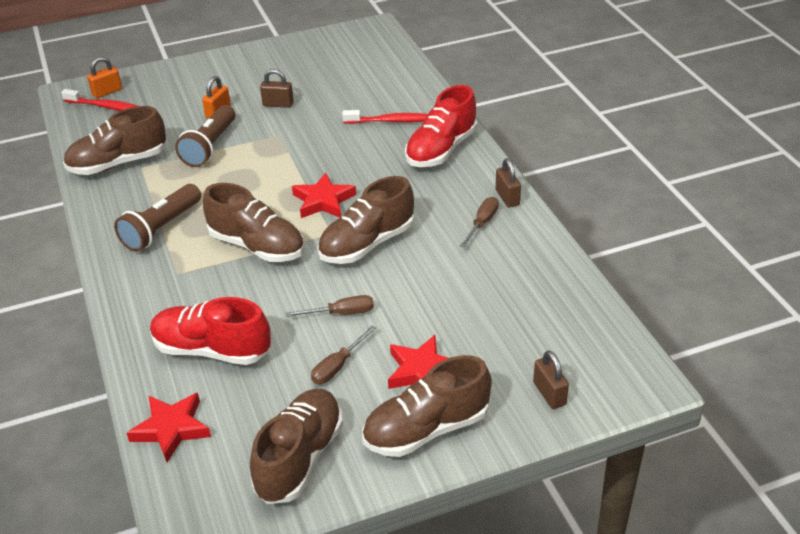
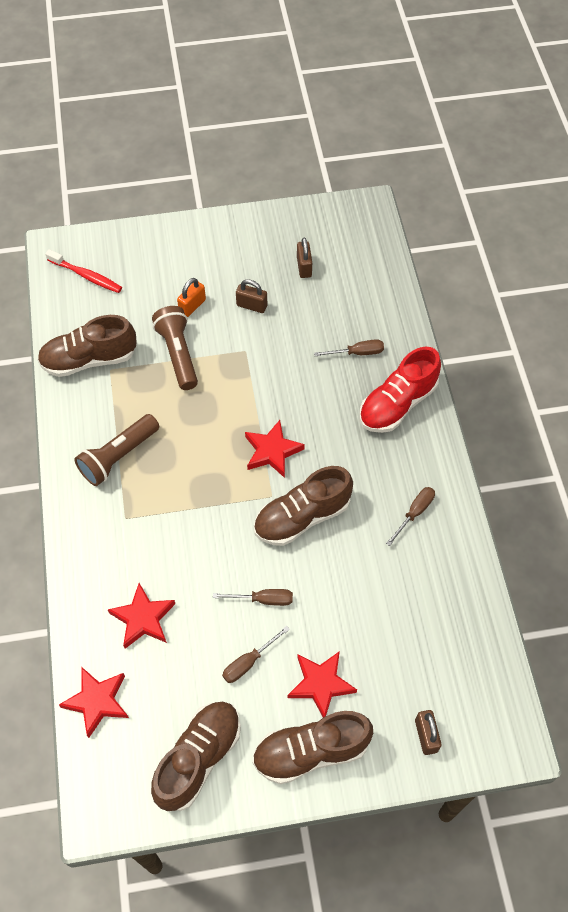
camera: 10 degrees right, 20 degrees up
orange padlock [87,57,122,98] -> none
red shoe [150,297,271,365] -> red star [107,583,175,649]
brown flashlight [175,105,235,167] -> brown flashlight turned 135 degrees clockwise [152,306,198,390]
brown shoe [203,183,304,262] -> none
red toothbrush [342,110,428,124] -> brown screwdriver [314,339,384,356]
brown padlock [495,158,521,207] -> brown padlock moved to [297,237,312,278]

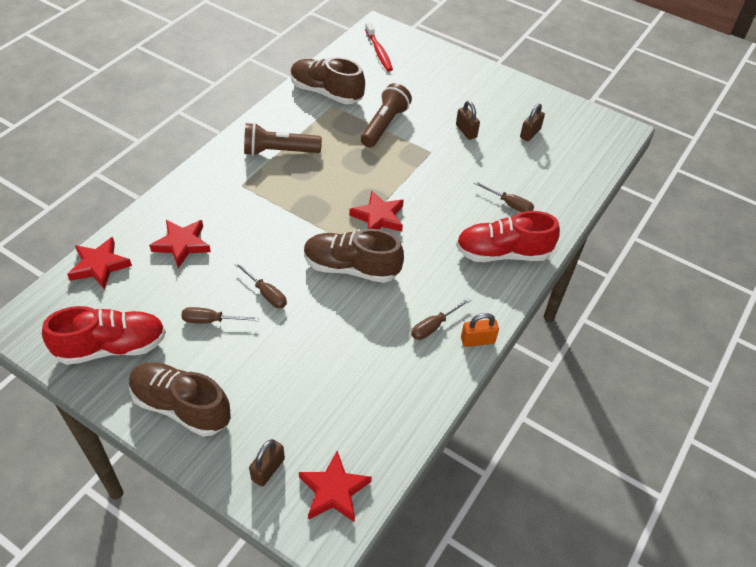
camera: 40 degrees right, 10 degrees down
brown shoe [151,702,241,811] -> red shoe [42,306,166,365]
orange padlock [177,278,206,317] -> orange padlock moved to [461,313,499,347]
red star [288,651,357,718] -> red star moved to [299,451,372,522]
brown screwdriver [386,487,435,546] -> brown screwdriver turned 150 degrees clockwise [411,297,471,340]

